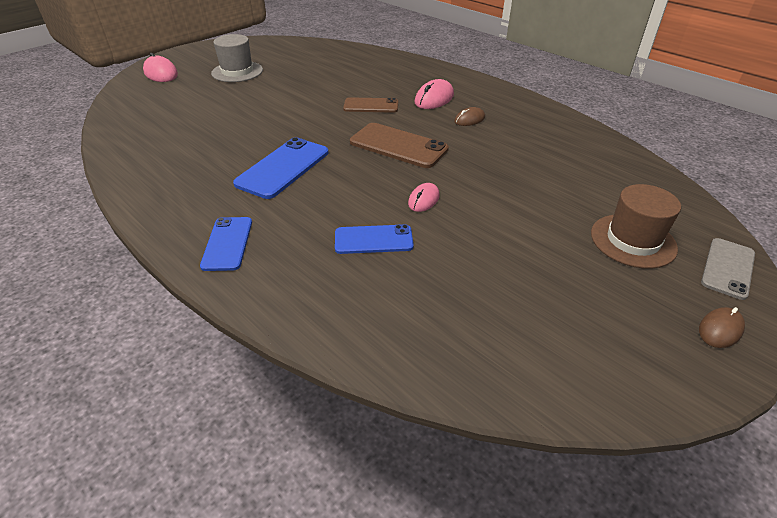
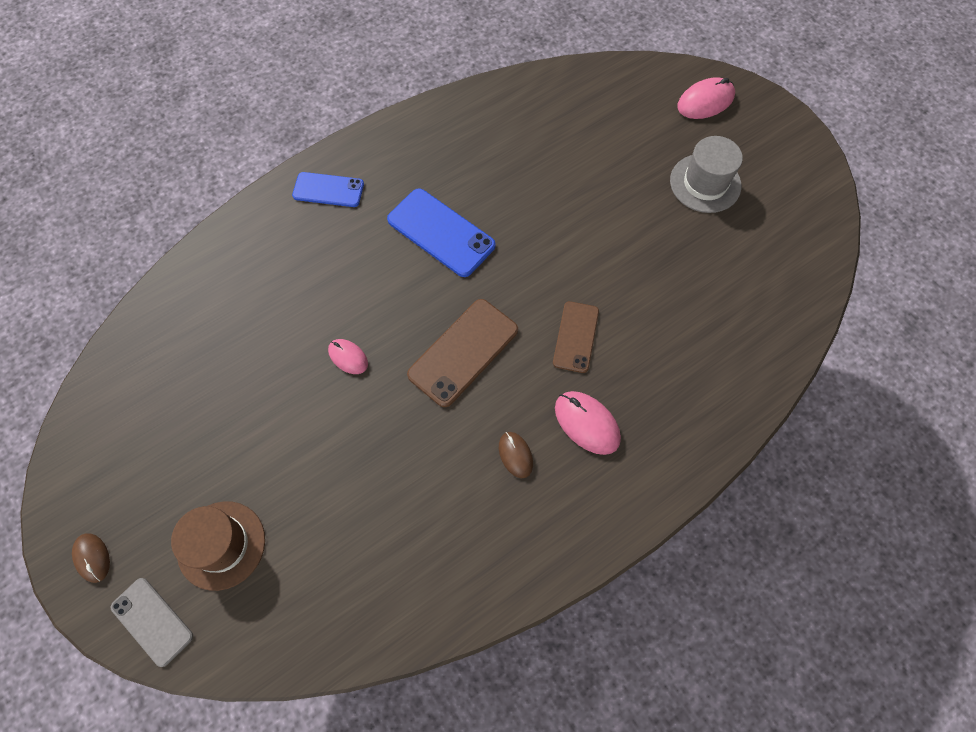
camera: 100 degrees right, 25 degrees up
blue phone [335,224,414,254] -> none

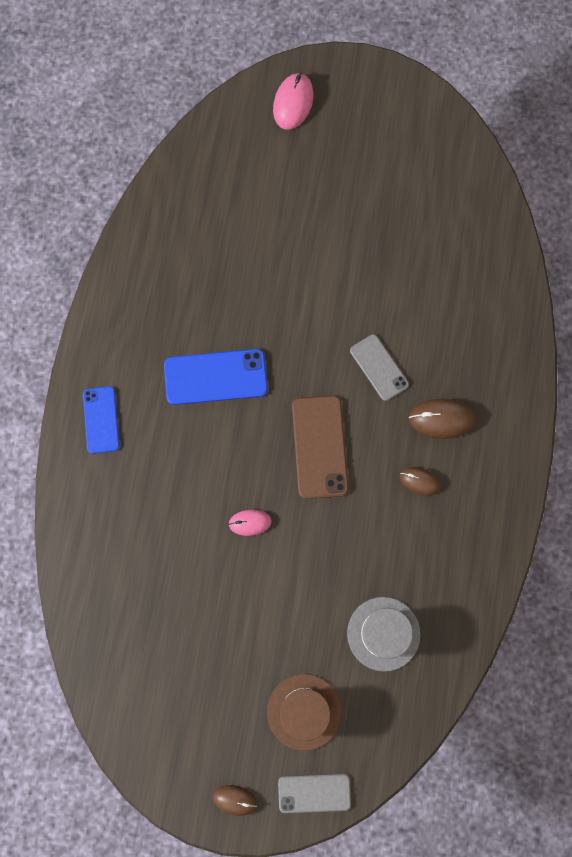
camera: 45 degrees left, 10 degrees up
blue phone [292,172,364,207] -> blue phone turned 60 degrees counterclockwise [83,386,120,454]
brown phone [553,301,599,373] -> grey phone [350,334,409,401]
pink mouse [555,391,621,455] -> brown mouse [409,398,476,439]
grey hat [670,136,743,213] -> grey hat moved to [347,597,420,672]

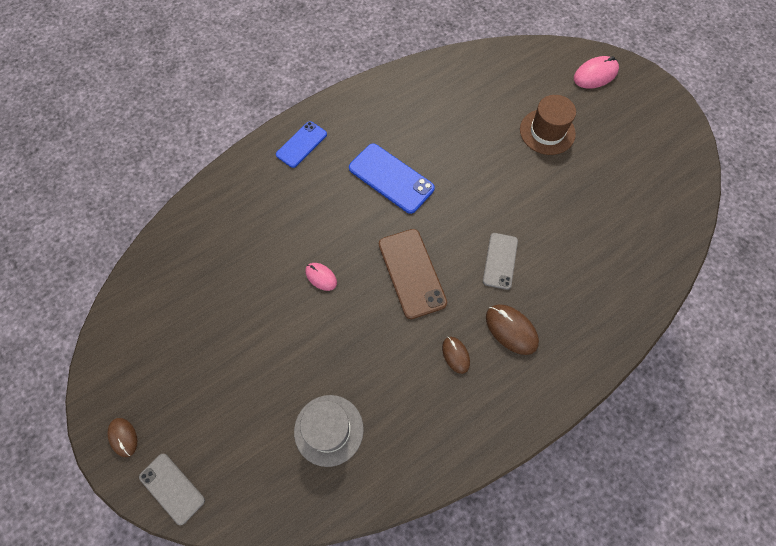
camera: 45 degrees right, 10 degrees down
brown hat [267,674,342,751] -> brown hat moved to [520,95,576,155]
brown phone [292,395,349,499] -> brown phone turned 60 degrees counterclockwise [379,229,447,319]

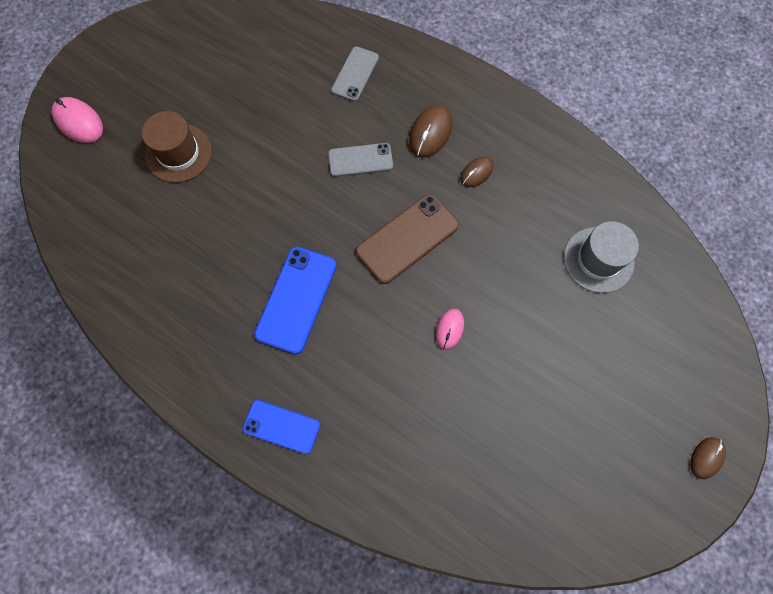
camera: 110 degrees left, 5 degrees up
grey phone [139,454,205,525] -> grey phone moved to [331,46,379,101]

